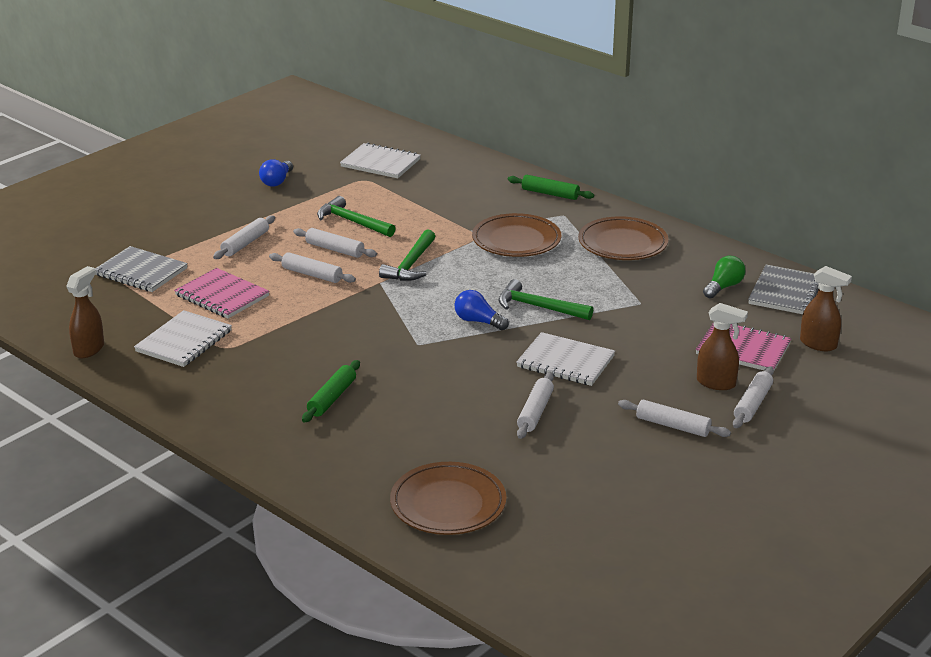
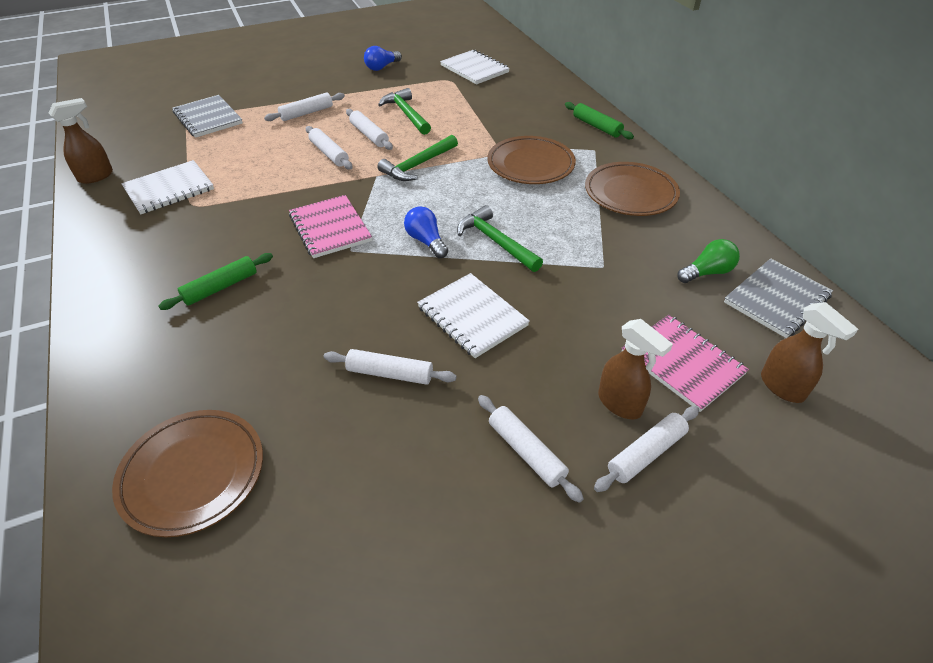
camera: 25 degrees right, 15 degrees up
pink notebook [174,268,270,319] -> pink notebook moved to [289,195,372,258]
white rolling pin [517,372,554,439] -> white rolling pin turned 60 degrees clockwise [324,349,456,385]

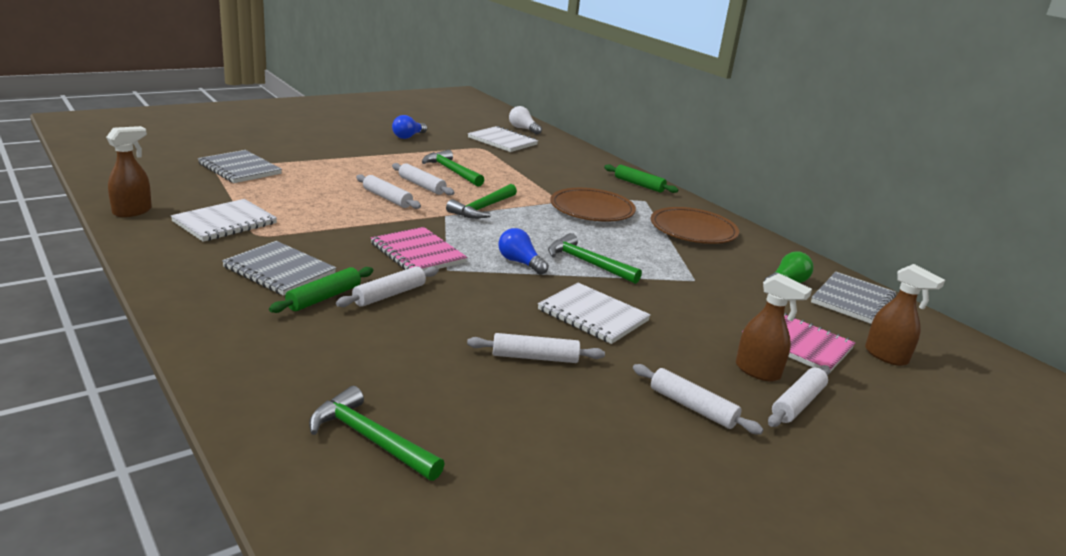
camera: 15 degrees left, 20 degrees down
brown plate [112,410,263,537] -> green hammer [309,386,445,481]
white rolling pin [264,93,345,121] -> white rolling pin moved to [336,266,439,307]
none -> grey notebook [222,241,336,296]
none -> white light bulb [509,106,542,135]

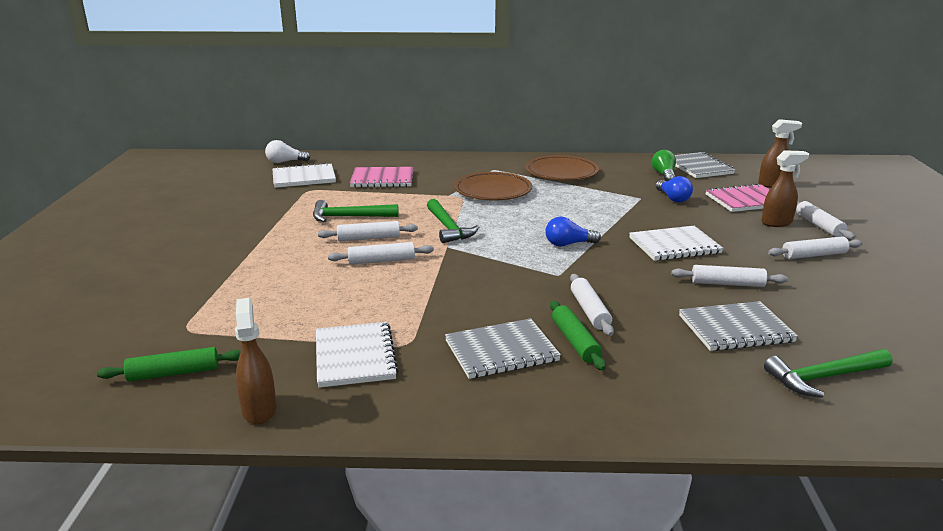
camera: 50 degrees left, 0 degrees up
grey notebook [198,150,282,183] -> grey notebook moved to [679,301,798,351]
pink notebook [371,227,467,271] -> pink notebook moved to [350,167,413,188]
blue light bulb [392,115,427,139] -> blue light bulb moved to [656,176,693,203]
white rolling pin [467,333,605,363] -> white rolling pin turned 60 degrees clockwise [671,265,788,287]
green hammer [548,233,642,284] -> none
green rolling pin [604,164,678,193] -> green rolling pin moved to [97,347,241,382]

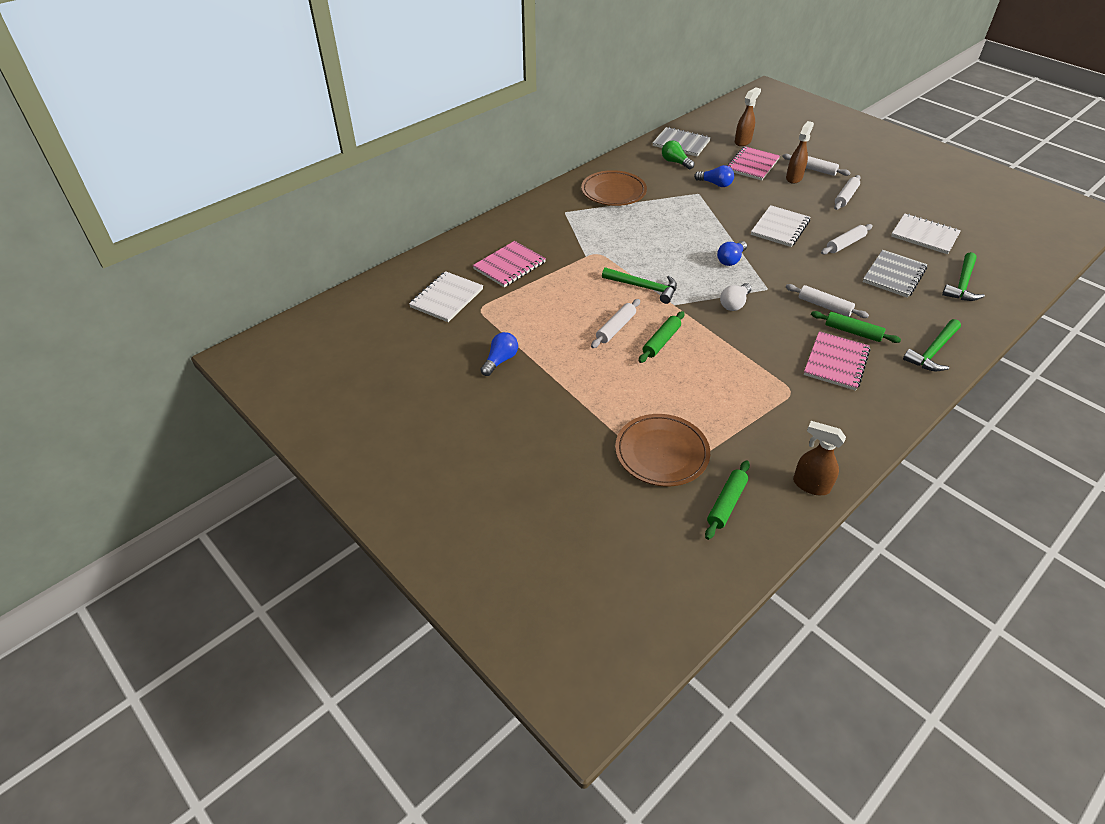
camera: 45 degrees left, 20 degrees up
white light bulb [265,140,311,163] -> white light bulb moved to [720,283,752,311]
green hammer [313,200,399,222] -> green hammer moved to [903,319,961,371]
white notebook [316,322,399,388] -> white notebook moved to [891,213,961,254]
white rolling pin [328,242,434,264] -> green rolling pin [639,311,684,363]
grey notebook [445,318,561,379] -> pink notebook [804,331,871,391]
brown plate [454,172,532,200] -> brown plate moved to [615,414,710,487]
none -> blue light bulb [480,332,518,376]

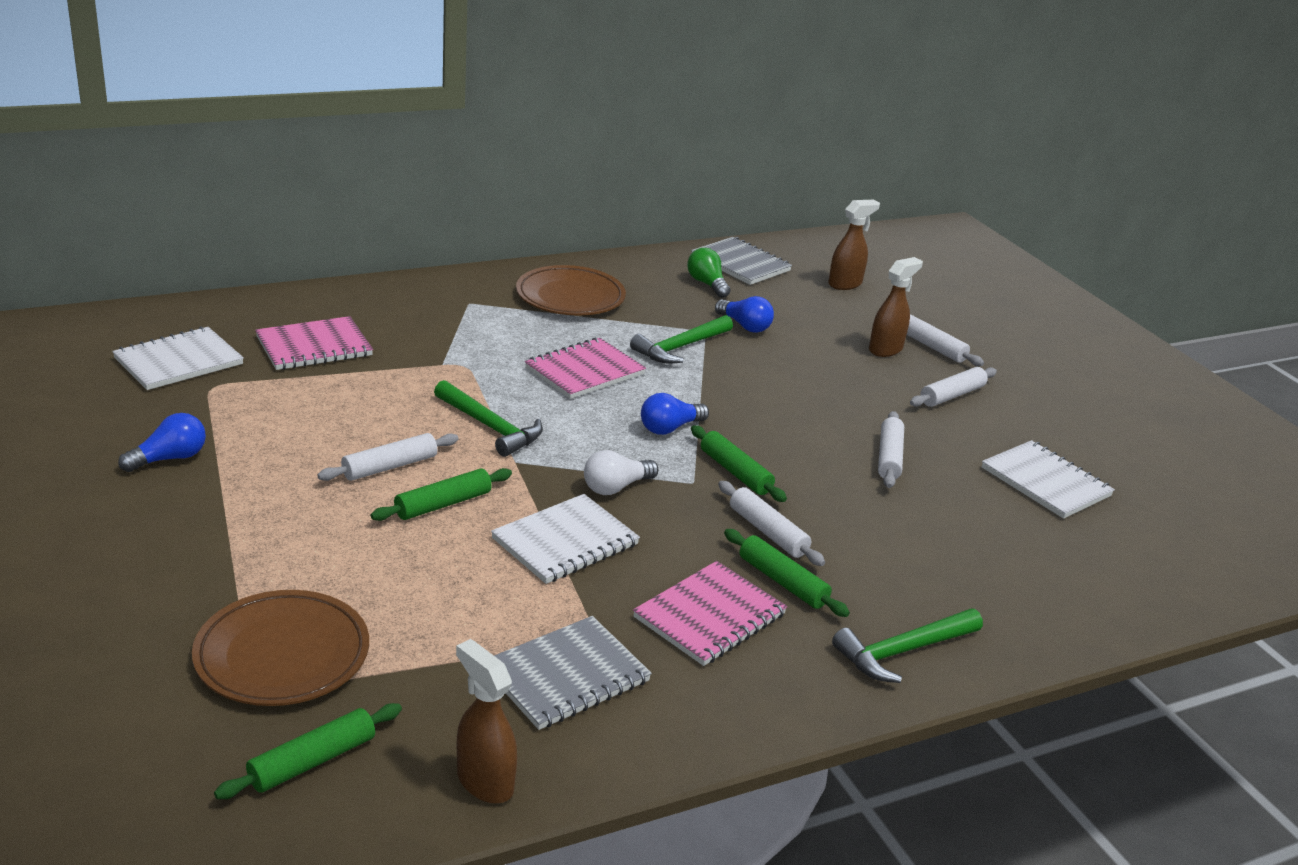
camera: 15 degrees right, 15 degrees down
pink notebook [727,146,780,180] -> pink notebook moved to [525,338,646,399]
white notebook [751,205,810,247] -> white notebook moved to [491,494,640,584]
white rolling pin [821,224,873,255] -> white rolling pin turned 60 degrees counterclockwise [878,411,904,488]
grey notebook [863,250,927,298] -> grey notebook moved to [494,616,652,730]
green hammer [942,252,985,301] -> green hammer moved to [630,315,733,364]
none -> green rolling pin [691,425,787,502]

